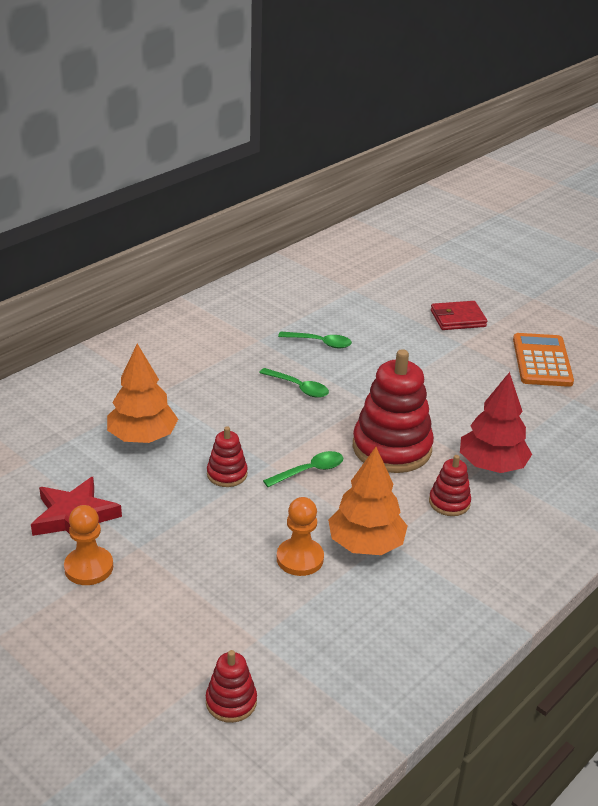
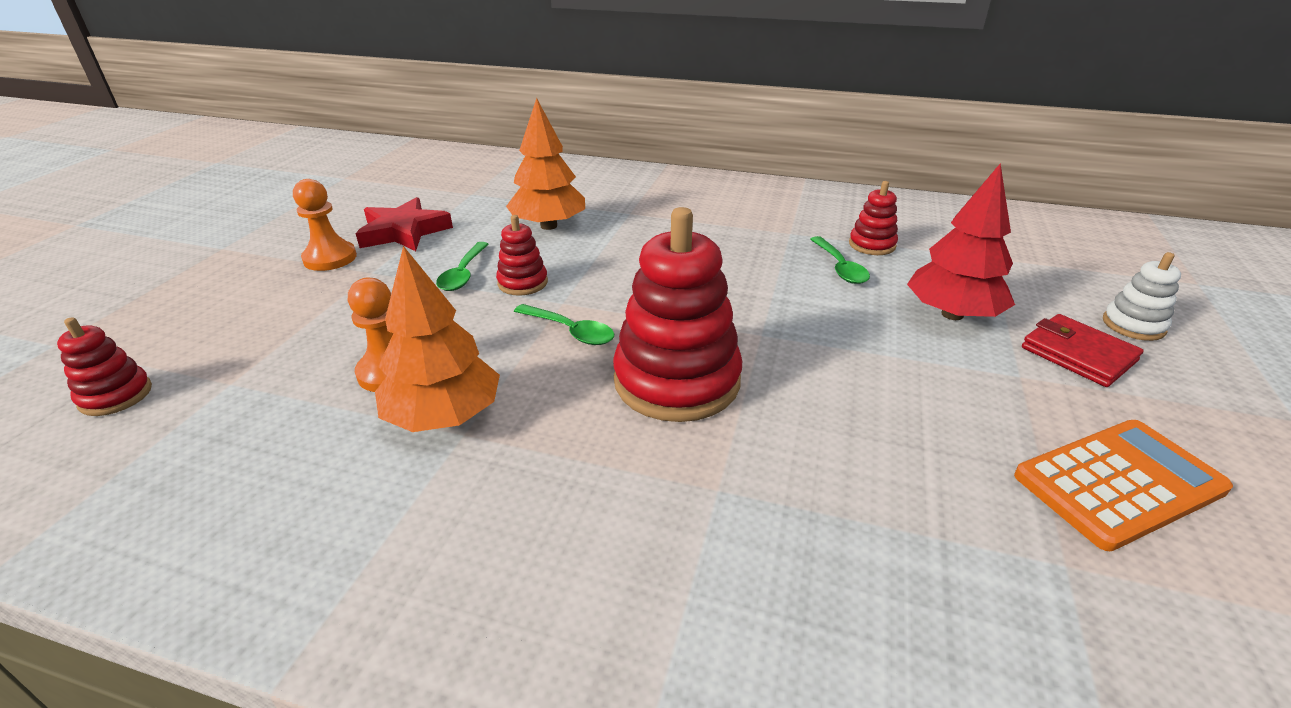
camera: 65 degrees right, 0 degrees up
green spoon [259,368,329,398] -> green spoon moved to [436,242,489,291]
red stacking toy [429,455,471,516] -> red stacking toy moved to [849,181,898,255]
red tree [460,372,532,473] -> red tree moved to [907,163,1015,320]
none -> white stacking toy [1103,252,1181,341]

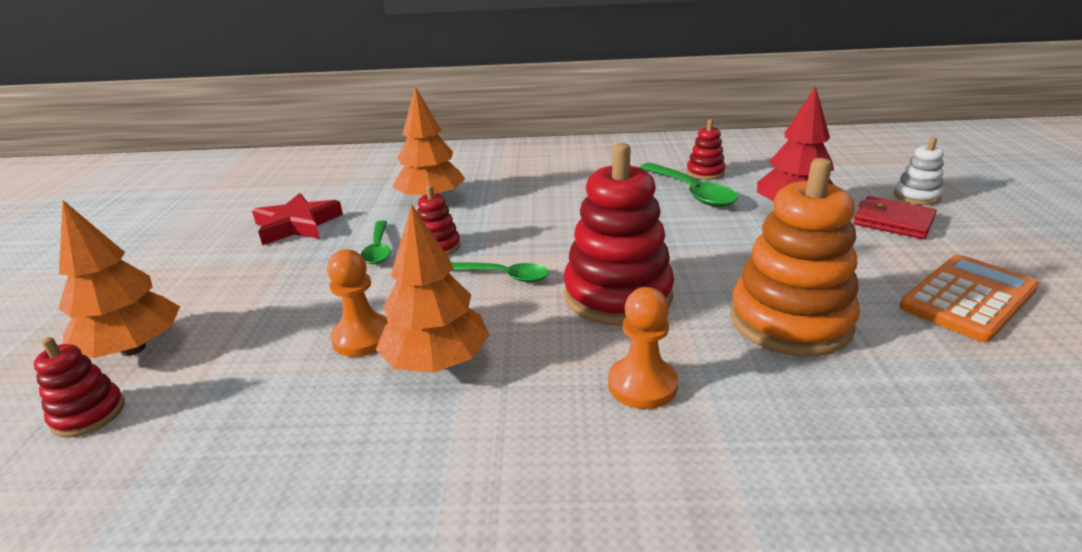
camera: 15 degrees left, 5 degrees down
orange pawn [293,179,357,271] -> orange pawn moved to [608,287,678,409]
green spoon [810,236,870,284] -> green spoon [640,163,738,207], size x1.53
none -> orange tree [58,200,180,358]
none -> orange stacking toy [730,158,860,357]

